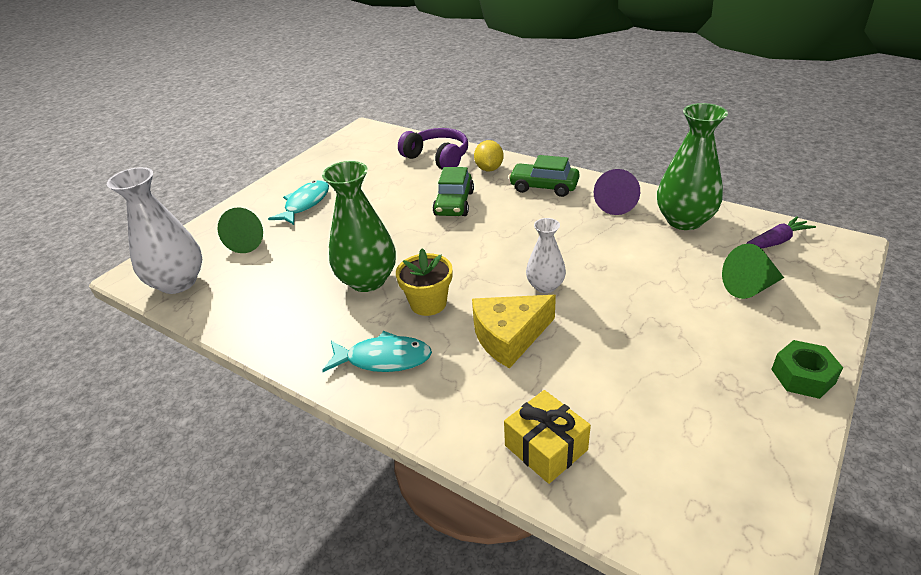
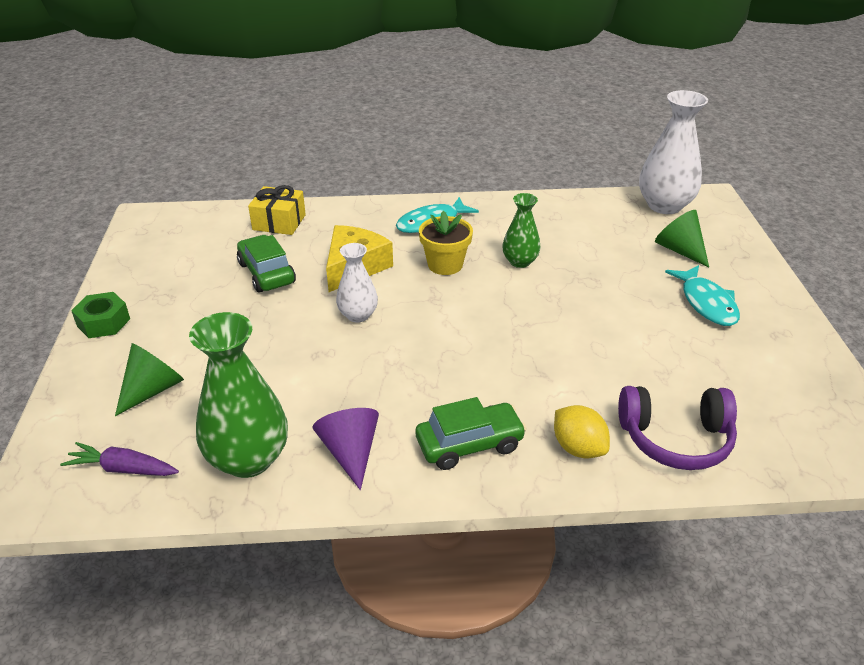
camera: 140 degrees right, 0 degrees up
green vase [322,161,396,292] -> green vase [502,193,541,268], size x0.58
green car [433,167,474,216] -> green car moved to [237,235,296,292]
purple carrot [746,216,816,248] -> purple carrot turned 75 degrees clockwise [60,442,179,476]

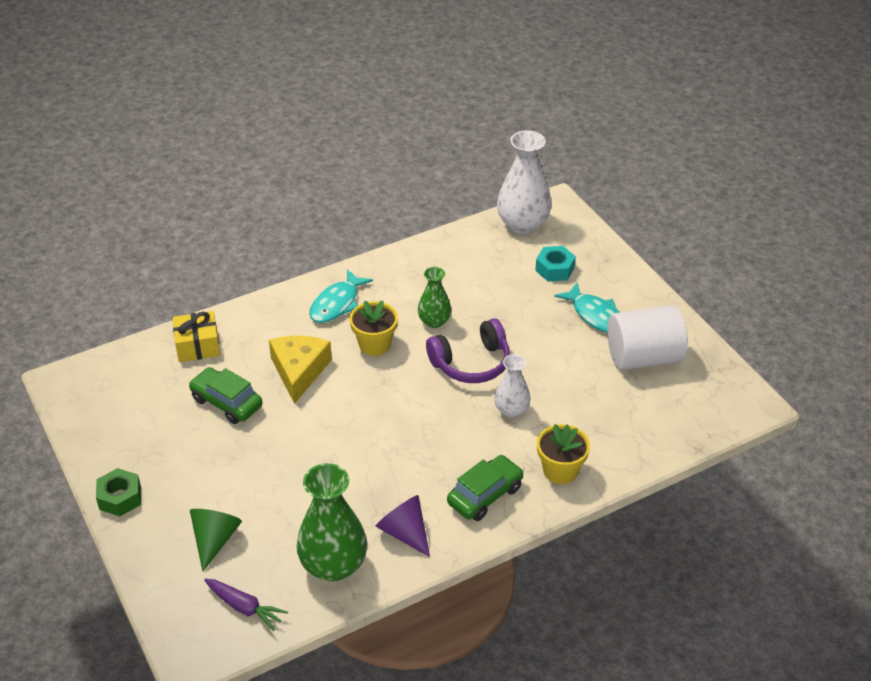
camera: 25 degrees left, 5 degrees up
purple carrot [60,442,179,476] -> purple carrot turned 135 degrees counterclockwise [204,578,288,631]
white vase [336,243,378,322] -> white vase moved to [494,354,530,418]
yellow lemon [554,405,610,458] -> yellow flower pot [537,424,590,484]
purple headphones [618,386,737,470] -> purple headphones moved to [426,318,510,383]
green cone [655,210,709,267] -> turquoise nut [535,246,576,282]
none -> white cylinder [607,305,688,370]

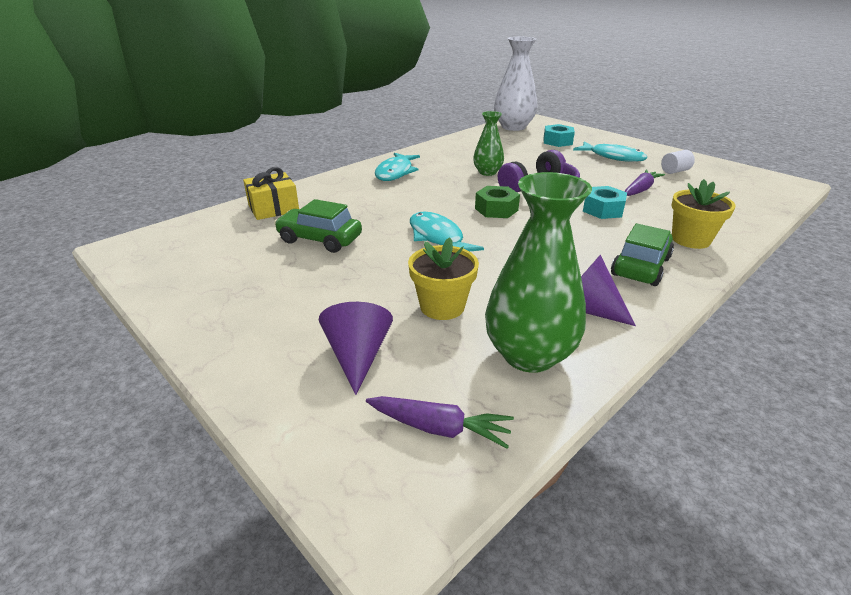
camera: 15 degrees left, 10 degrees down
green nut [96,468,141,516] -> green nut moved to [475,186,520,218]
green cone [190,509,242,572] -> purple cone [319,302,393,395]
yellow cheese [269,336,332,404] -> none
yellow flower pot [350,300,398,356] -> yellow flower pot moved to [408,237,479,320]
white vase [494,354,530,418] -> turquoise nut [583,186,627,219]
white cylinder [607,305,688,370] -> white cylinder [661,150,695,174], size x0.41
none -> turquoise fish [410,212,484,251]
none -> purple carrot [625,170,665,196]

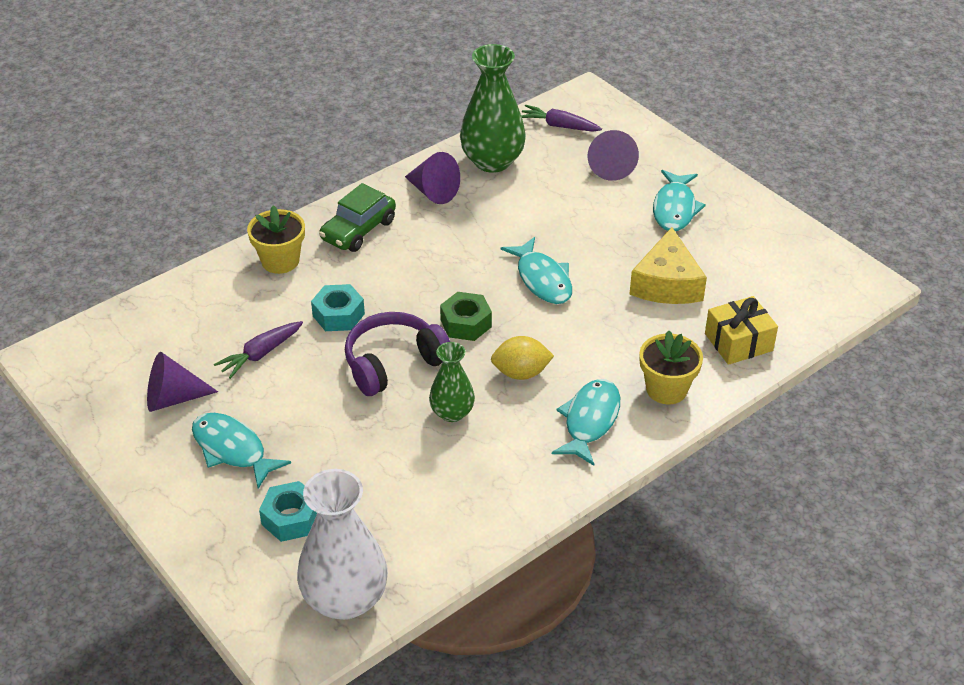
camera: 175 degrees left, 10 degrees up
green car [274,199,362,253] -> yellow cheese [629,227,707,304]
yellow flower pot [408,237,479,320] -> yellow flower pot moved to [639,330,703,404]
white cylinder [661,150,695,174] -> purple cone [147,352,218,412]
none -> yellow lemon [491,336,554,380]
none -> turquoise fish [653,170,706,231]

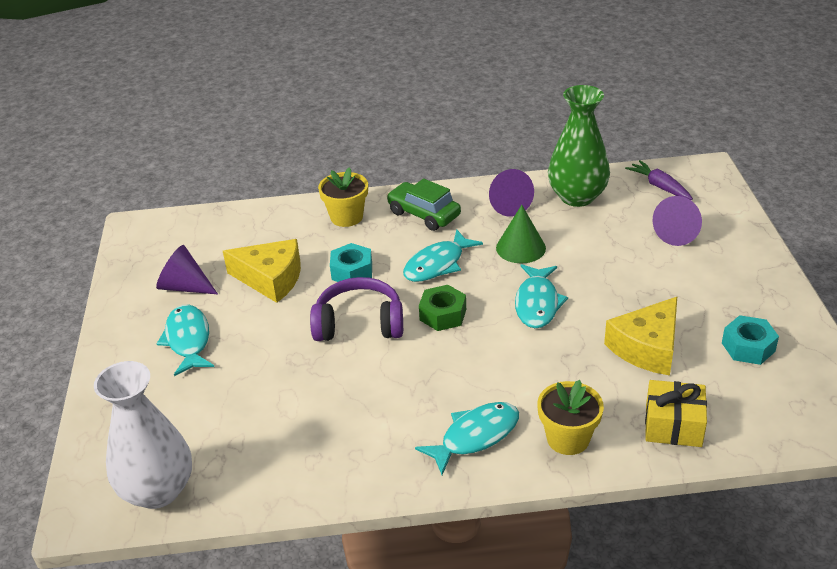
camera: 35 degrees right, 5 degrees down
purple carrot [214,321,303,379] -> yellow cheese [223,239,301,303]
turquoise nut [259,481,317,542] -> turquoise nut moved to [722,315,779,365]
green car [319,183,396,252] -> green car turned 60 degrees clockwise [386,178,461,231]
green vase [429,342,475,422] -> none
yellow lemon [491,336,554,380] -> none
turquoise fish [653,170,706,231] -> turquoise fish moved to [403,230,483,282]
none -> green cone [496,205,546,263]

